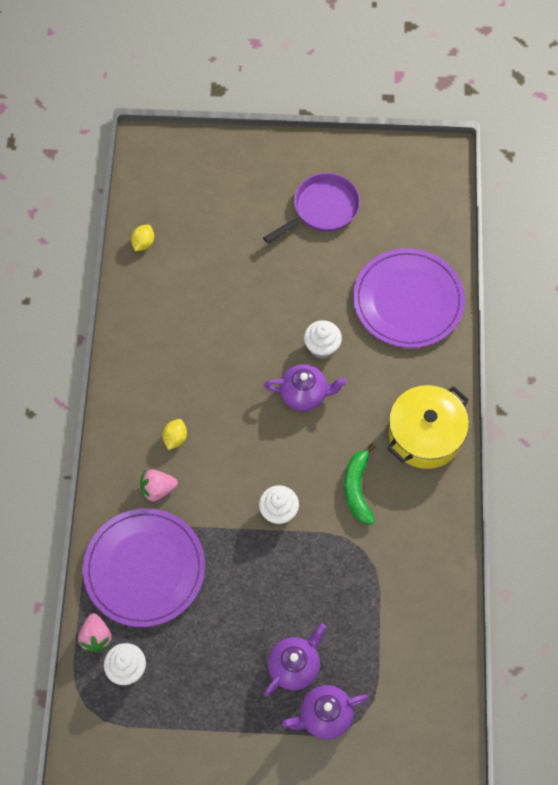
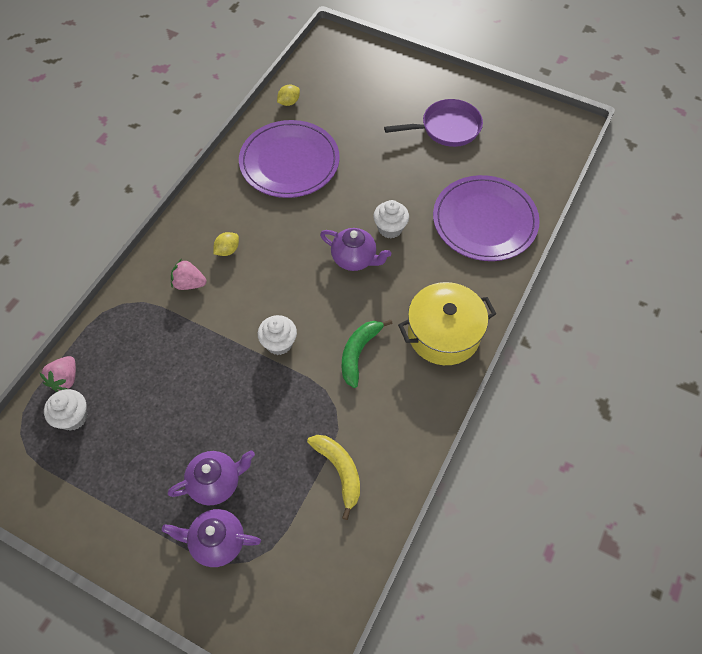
camera: 25 degrees right, 5 degrees down
purple plate [83,508,205,627] -> purple plate moved to [239,120,340,198]
none -> yellow banana [307,435,360,520]

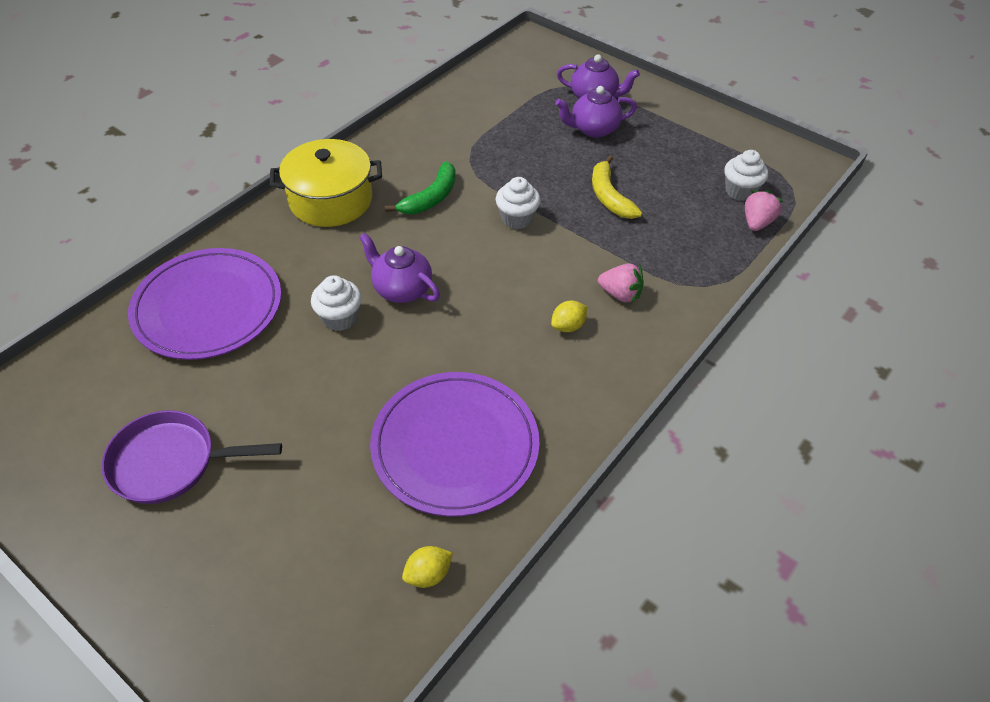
camera: 170 degrees left, 10 degrees down
yellow banana [307,435,360,520] -> yellow banana moved to [592,155,642,219]

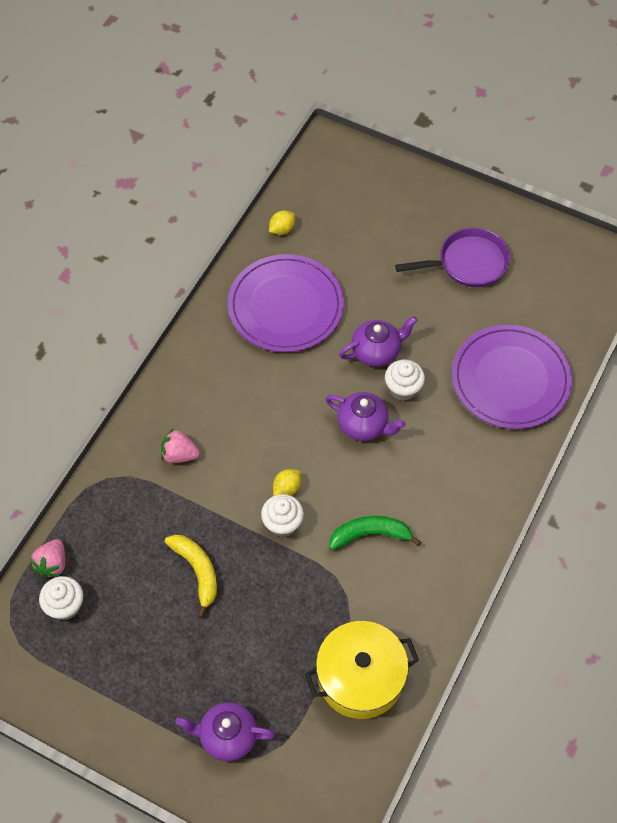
camera: 170 degrees right, 10 degrees up
yellow pot [270,139,382,227] -> yellow pot moved to [305,621,419,719]
green banana [385,161,456,214] -> green banana turned 60 degrees clockwise [329,516,421,550]
yellow lemon [551,301,587,332] -> yellow lemon moved to [273,469,301,496]
purple teapot [555,86,637,138] -> purple teapot moved to [339,316,418,367]

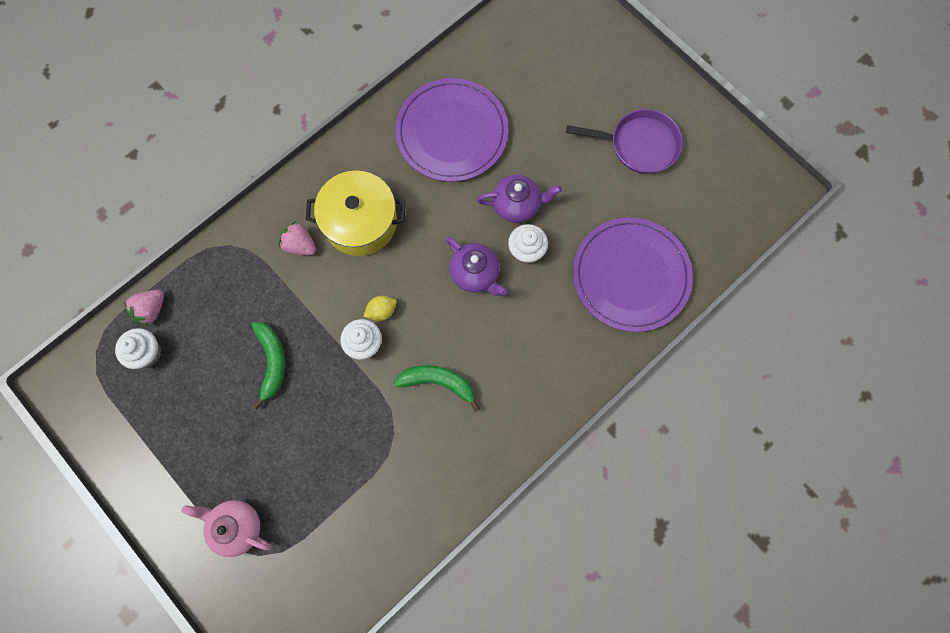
camera: 20 degrees right, 15 degrees up
yellow banana [165,535,217,618] -> green banana [252,322,285,409]
purple teapot [175,703,275,761] -> pink teapot [181,500,271,557]
yellow lemon [269,210,295,235] -> none
yellow pot [305,621,419,719] -> yellow pot moved to [306,171,406,256]

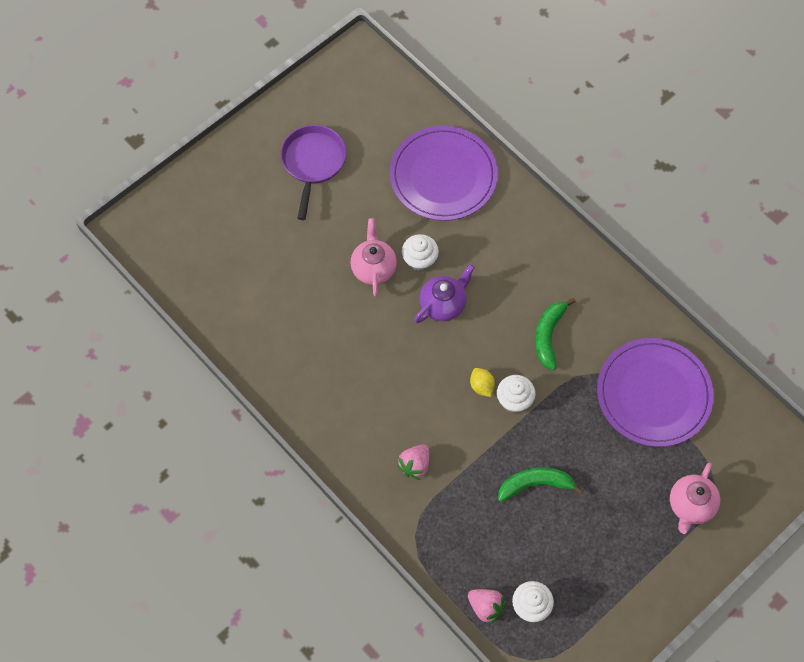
camera: 90 degrees left, 10 degrees down
yellow pot [306,171,406,256] -> none
purple plate [395,78,509,182] -> purple plate moved to [597,338,714,447]
purple teapot [477,175,562,223] -> pink teapot [350,218,397,296]

